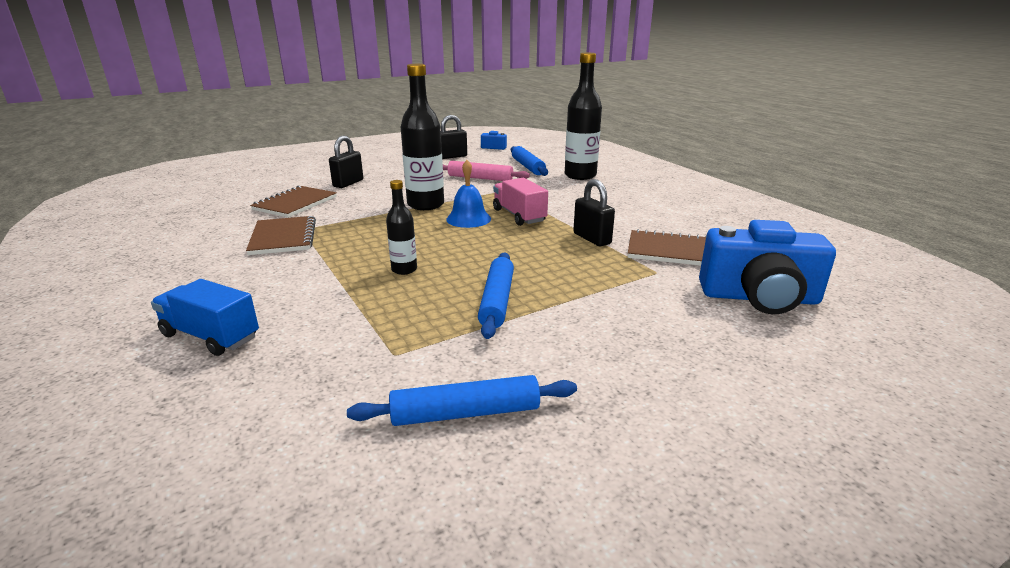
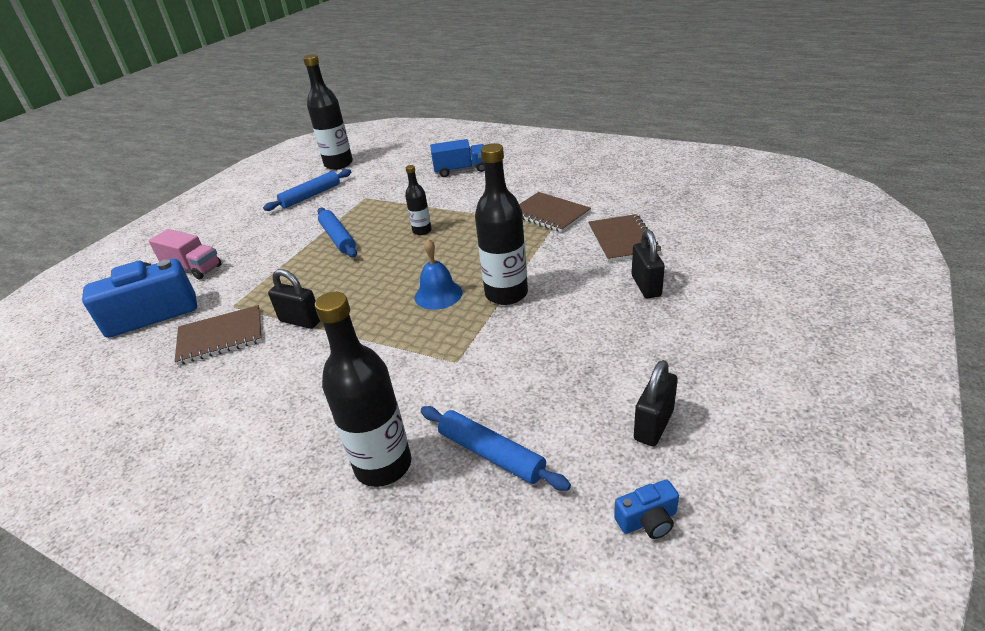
camera: 150 degrees right, 10 degrees up
pink rolling pin [443,161,530,181] -> none
pink truck [493,178,548,226] -> pink truck moved to [149,229,221,279]
none -> black bottle [303,54,353,170]

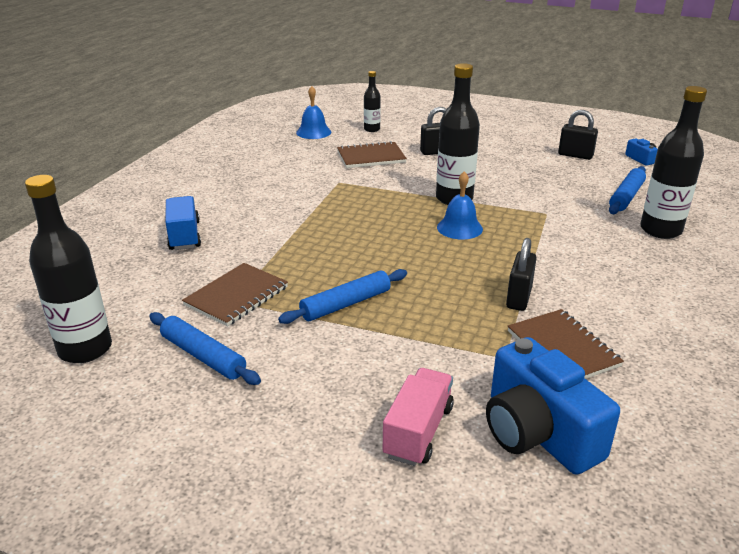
camera: 100 degrees left, 5 degrees down
black bottle [405,165,432,235] -> black bottle moved to [364,71,381,132]
brown notebook [519,192,591,232] -> brown notebook moved to [182,263,288,327]
none -> blue bell [296,86,331,139]

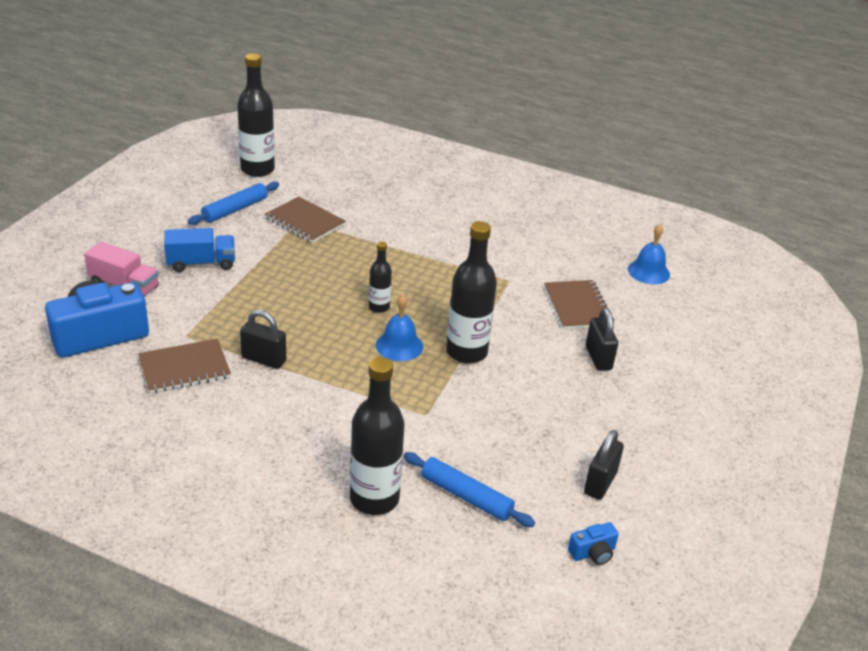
camera: 90 degrees right, 5 degrees up
blue truck [165,196,201,250] -> blue truck moved to [164,228,235,272]
blue rolling pin [278,269,407,324] -> none
black bottle [364,71,381,132] -> black bottle moved to [369,242,392,313]

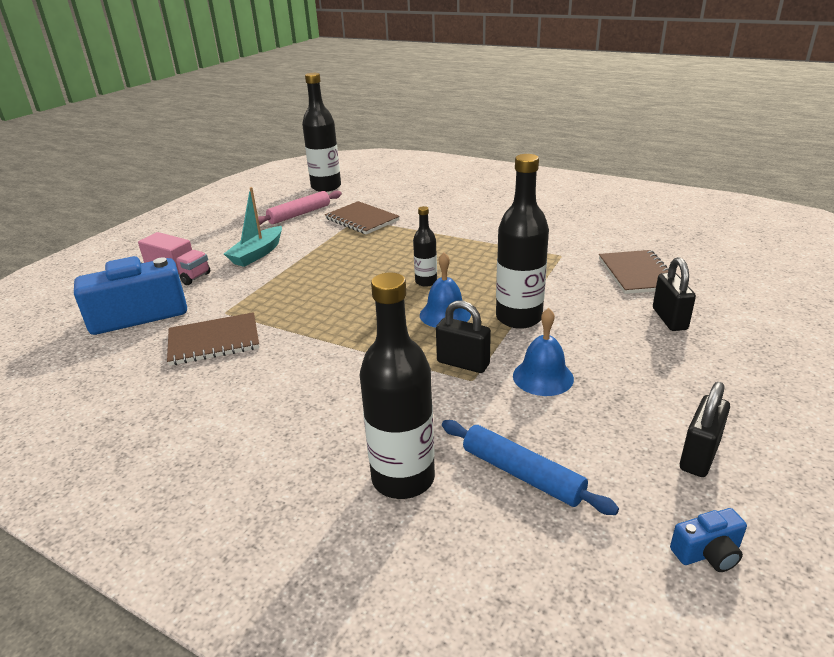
camera: 10 degrees right, 5 degrees down
blue truck [164,228,235,272] -> turquoise boat [224,187,282,267]
blue rolling pin [188,182,279,225] -> pink rolling pin [258,191,342,225]
black padlock [240,310,286,369] -> black padlock moved to [436,300,491,373]
blue bell [628,224,670,284] -> blue bell moved to [513,308,574,396]

